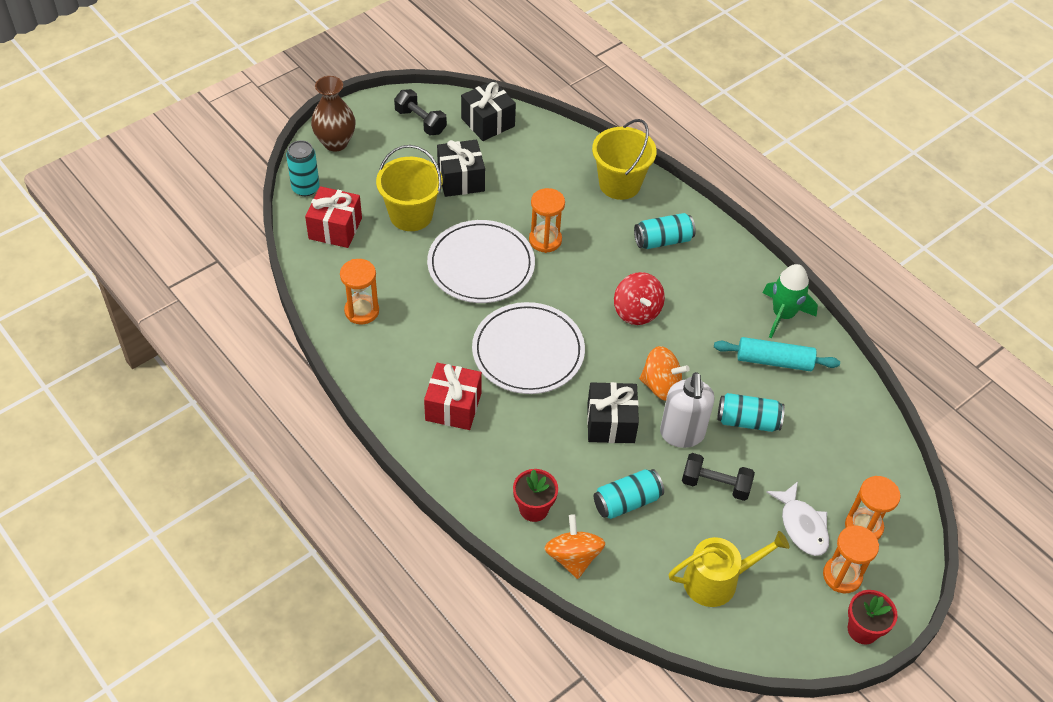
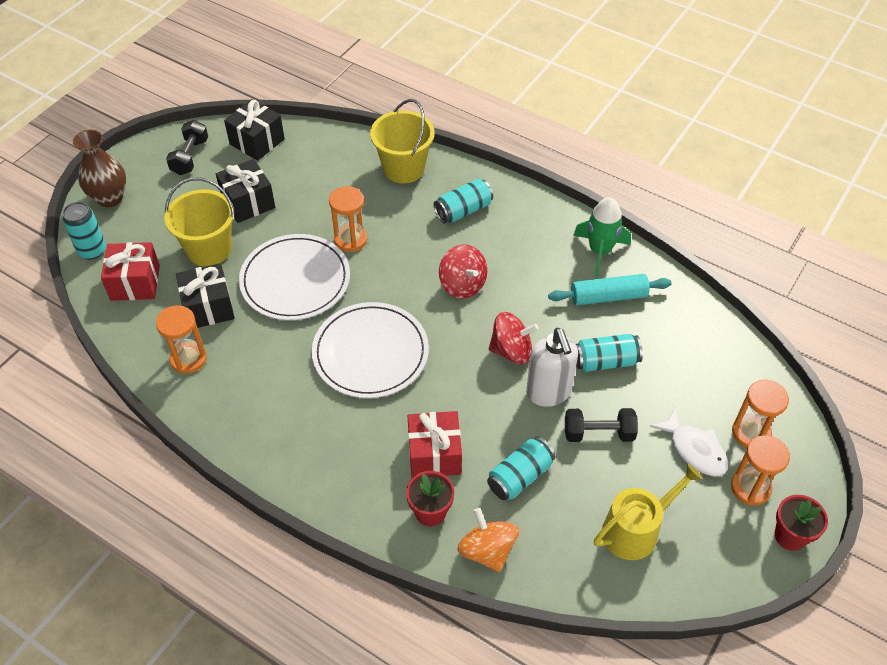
camera: 15 degrees left, 0 degrees up
black dumbbell [394,89,447,135] -> black dumbbell turned 75 degrees clockwise [166,120,208,175]
red gift [424,363,482,430] -> red gift moved to [408,411,462,478]
black gift [587,382,639,443] -> black gift moved to [176,263,235,328]
orange spinning top [639,346,689,401] -> red spinning top [489,312,539,364]

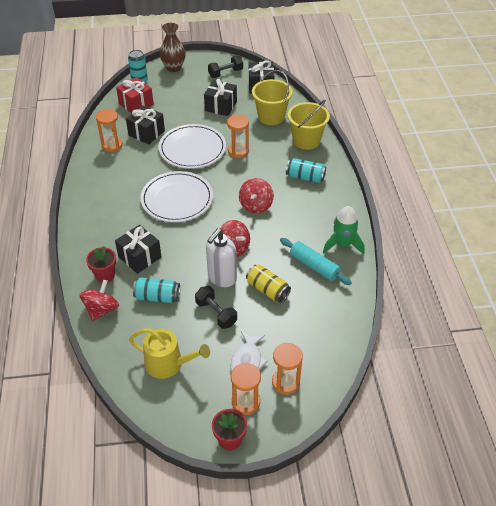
camera: 50 degrees right, 5 degrees down
yellow bucket [165,177,235,267] -> yellow bucket moved to [252,70,293,125]
red gift [408,411,462,478] -> black gift [115,225,161,274]
orange spinning top [458,508,519,572] -> red spinning top [80,280,119,321]
turquoise can [576,334,643,372] -> yellow can [246,265,291,303]

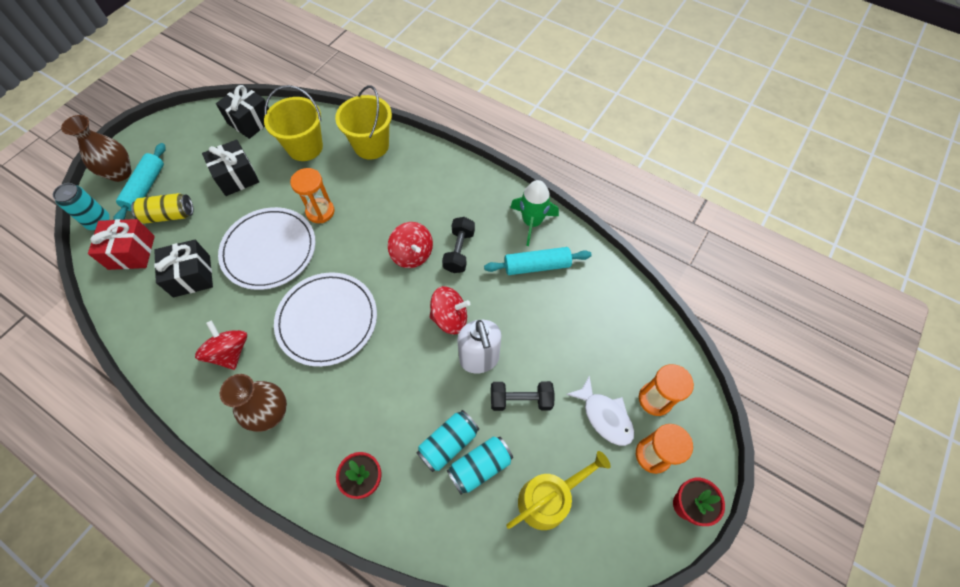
camera: 50 degrees left, 15 degrees up
red spinning top [80,280,119,321] -> red spinning top moved to [195,320,247,370]
orange hourglass [96,109,123,152] -> none
black gift [115,225,161,274] -> none
black dumbbell [208,56,243,78] -> black dumbbell moved to [442,217,475,273]
yellow can [246,265,291,303] -> yellow can moved to [131,193,193,224]
turquoise can [286,158,326,183] -> turquoise can moved to [447,436,513,494]
none -> turquoise rolling pin [113,143,166,220]
none -> brown vase [220,374,287,432]

